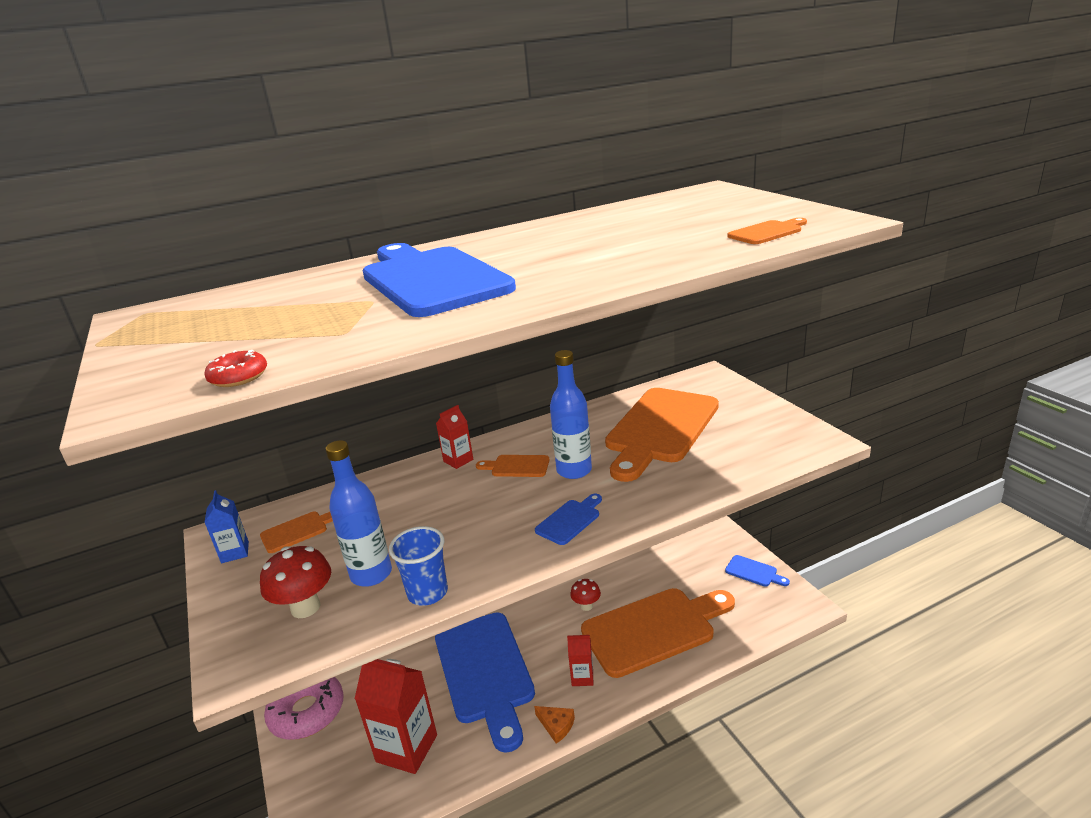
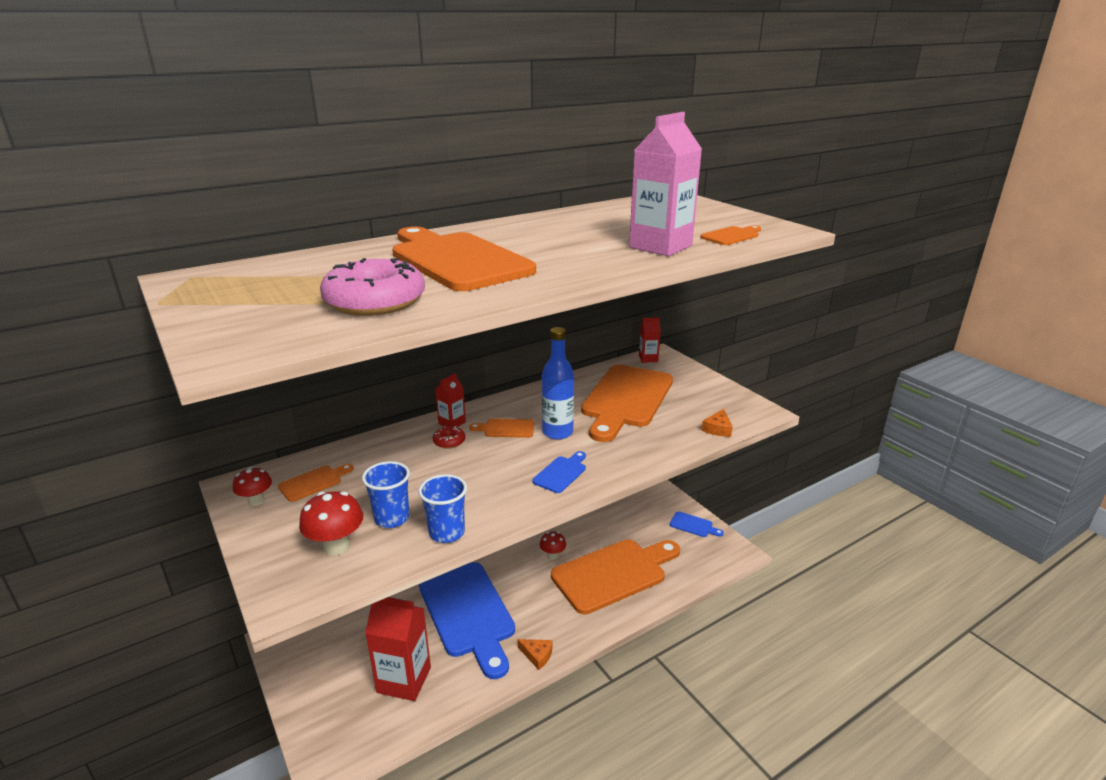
camera: 10 degrees left, 0 degrees up
red donut [204,350,267,387] -> red donut moved to [433,426,465,449]
blue carton [204,490,249,563] -> red mushroom [233,467,272,506]
pink donut [264,677,344,740] -> pink donut moved to [320,258,425,316]
blue bottle [326,440,392,587] -> blue cup [362,461,410,528]
blue cutting board [362,243,516,317] -> orange cutting board [392,227,536,291]
red carton [567,635,593,686] -> red carton moved to [639,317,661,363]
none -> pink carton [629,112,702,256]
none -> orange cheese [701,409,733,437]

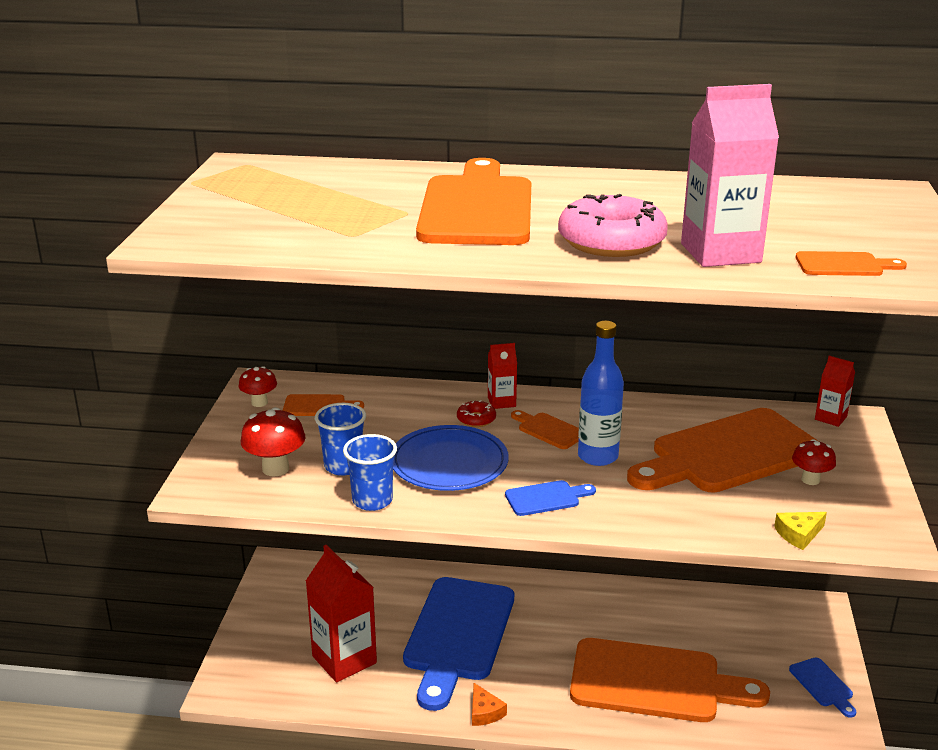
camera: 40 degrees right, 0 degrees up
pink donut [320,258,425,316] -> pink donut moved to [558,194,668,257]
red mushroom [540,531,566,560] -> red mushroom moved to [792,439,836,485]
orange cheese [701,409,733,437] -> yellow cheese [774,512,827,550]
none -> blue plate [393,425,509,491]

